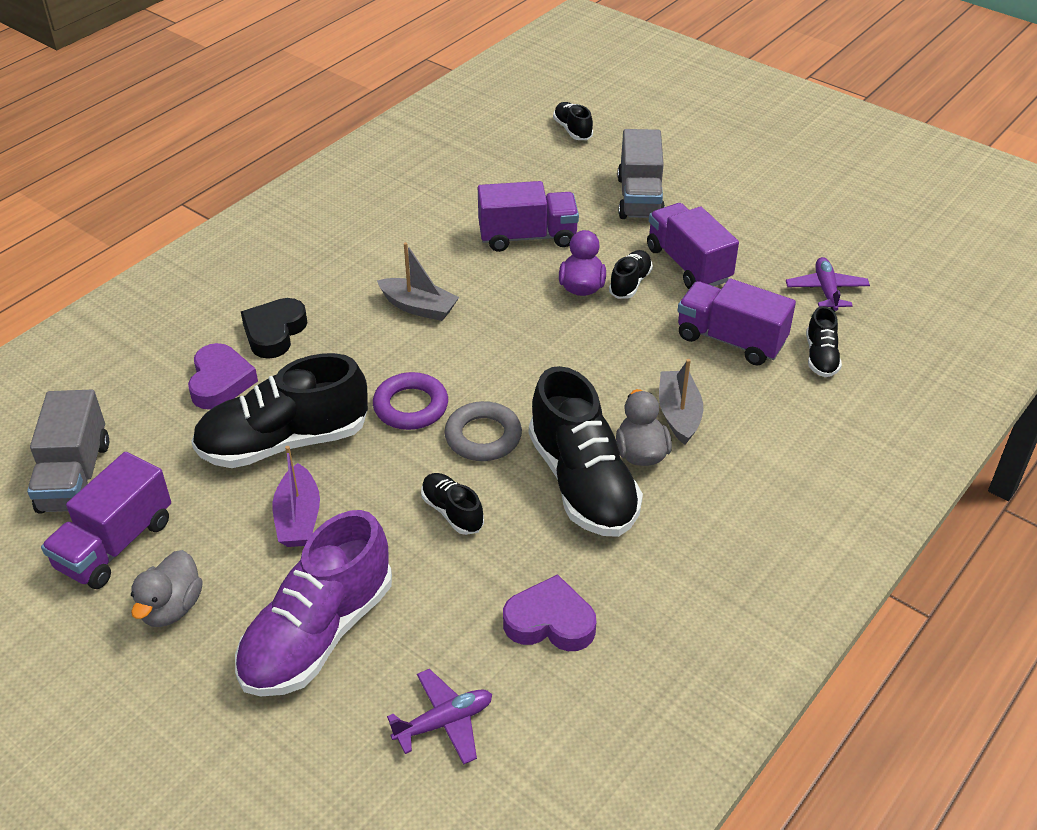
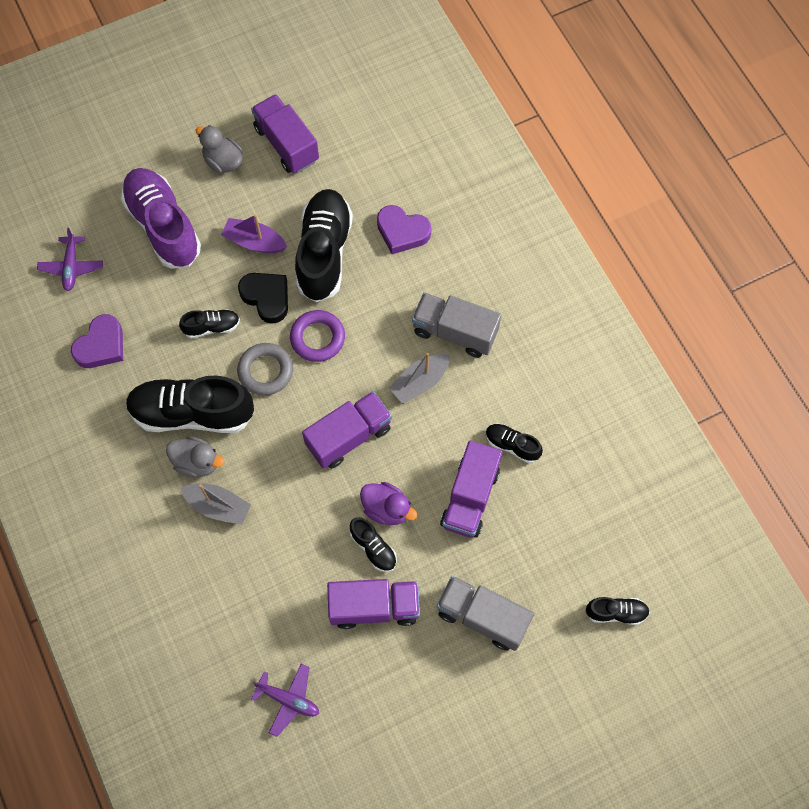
camera: 115 degrees right, 25 degrees up
grey truck [27,390,109,514] -> grey truck moved to [412,293,501,358]
black heart [241,298,308,359] -> black heart moved to [238,273,288,324]
purple truck [678,278,796,365] -> purple truck moved to [302,391,392,469]
black shoe [806,306,842,377] -> black shoe moved to [486,424,543,463]

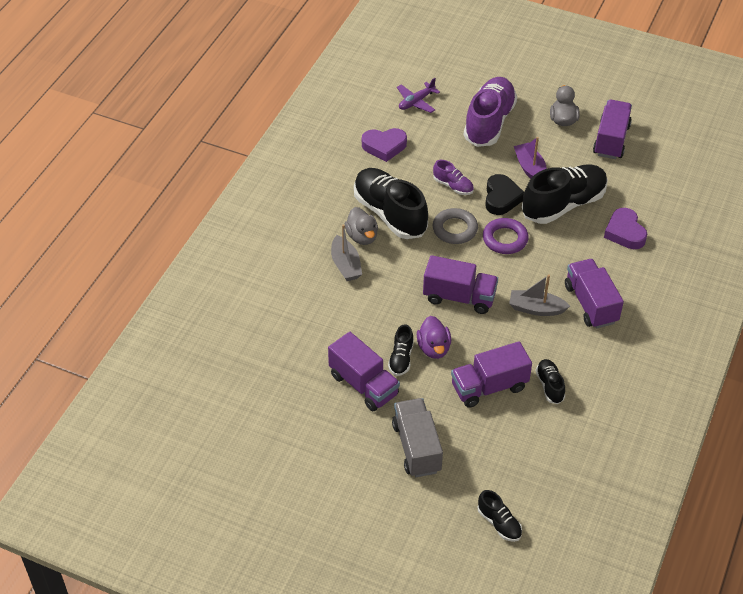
camera: 50 degrees right, 20 degrees down
black shoe [179,309,240,339] -> purple shoe [433,160,474,195]
purple plane [251,664,319,737] -> none
grey truck [412,293,501,358] -> purple truck [565,259,624,328]

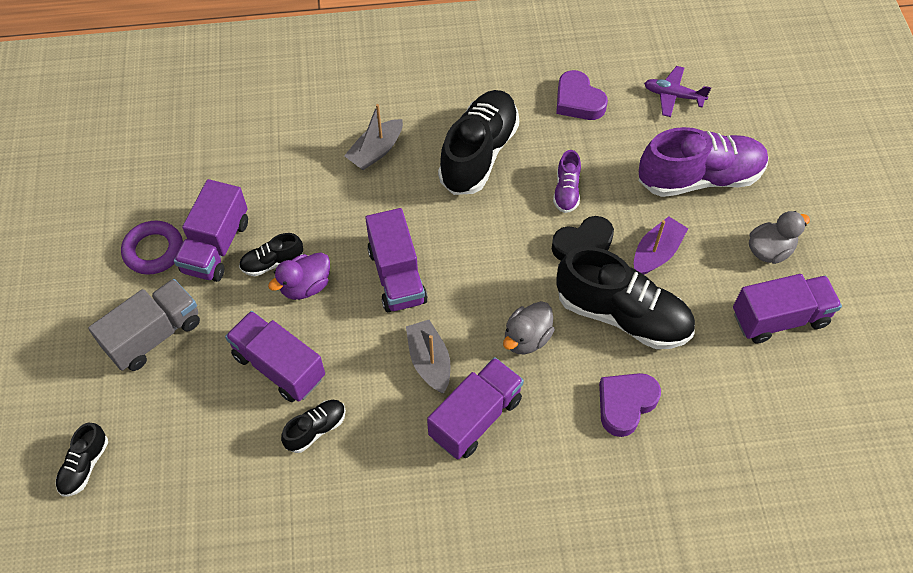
camera: 60 degrees right, 10 degrees up
grey duck [345,207,378,245] -> grey duck moved to [503,301,555,354]
grey ring [432,208,478,244] -> none
purple ring [483,218,529,254] -> purple ring moved to [121,221,183,275]

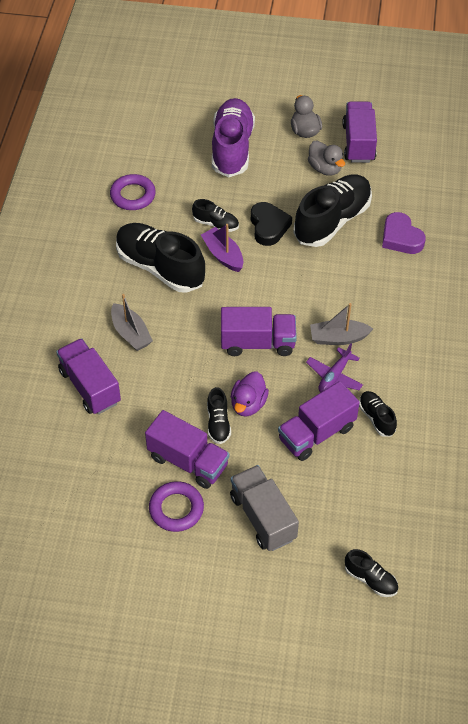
camera: 75 degrees left, 5 degrees down
purple duck [268,252,330,300] -> purple duck turned 45 degrees clockwise [231,371,269,417]
purple truck [427,357,524,459] -> purple truck moved to [56,338,121,414]
grey duck [503,301,555,354] -> grey duck moved to [308,140,345,176]
purple shoe [553,150,581,213] -> black shoe [192,199,239,232]
purple heart [556,70,608,120] -> purple ring [110,174,156,210]
purple boat [634,216,688,275] -> purple boat moved to [201,224,243,272]
purple plane [644,66,711,117] -> purple plane moved to [306,343,363,392]

